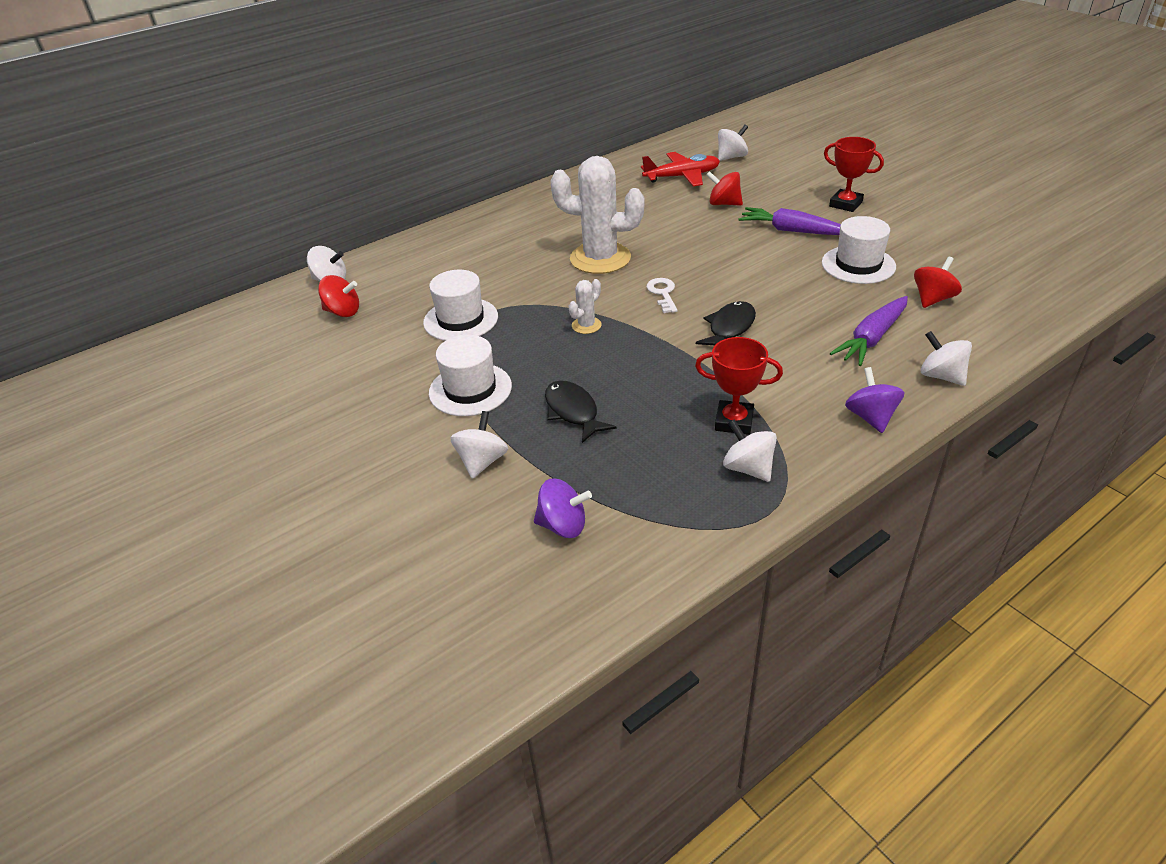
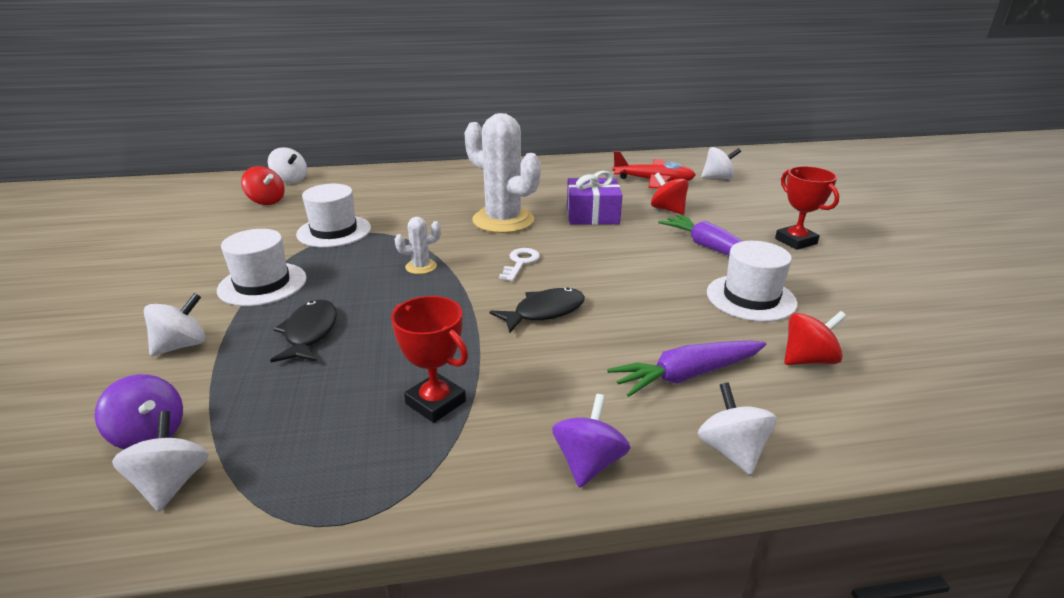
camera: 25 degrees right, 10 degrees down
white spinning top [723,419,777,482] -> white spinning top moved to [112,411,209,512]
none -> purple gift [567,171,622,225]

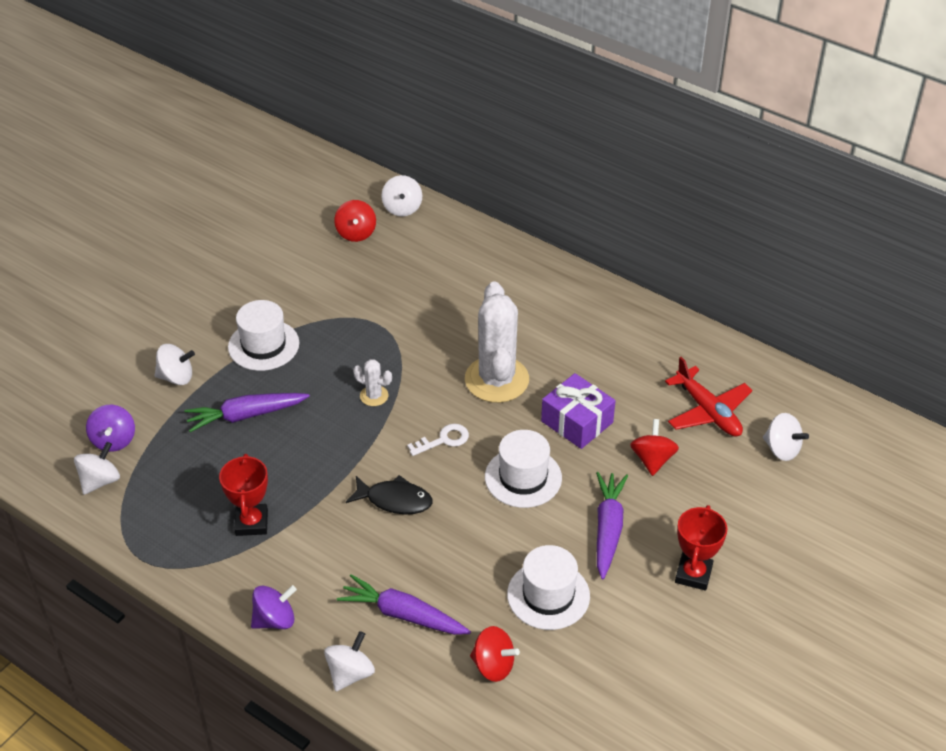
camera: 45 degrees right, 15 degrees up
black fish [270,299,337,362] -> purple carrot [184,393,310,432]
white hat [296,184,371,247] -> white hat moved to [485,430,562,508]

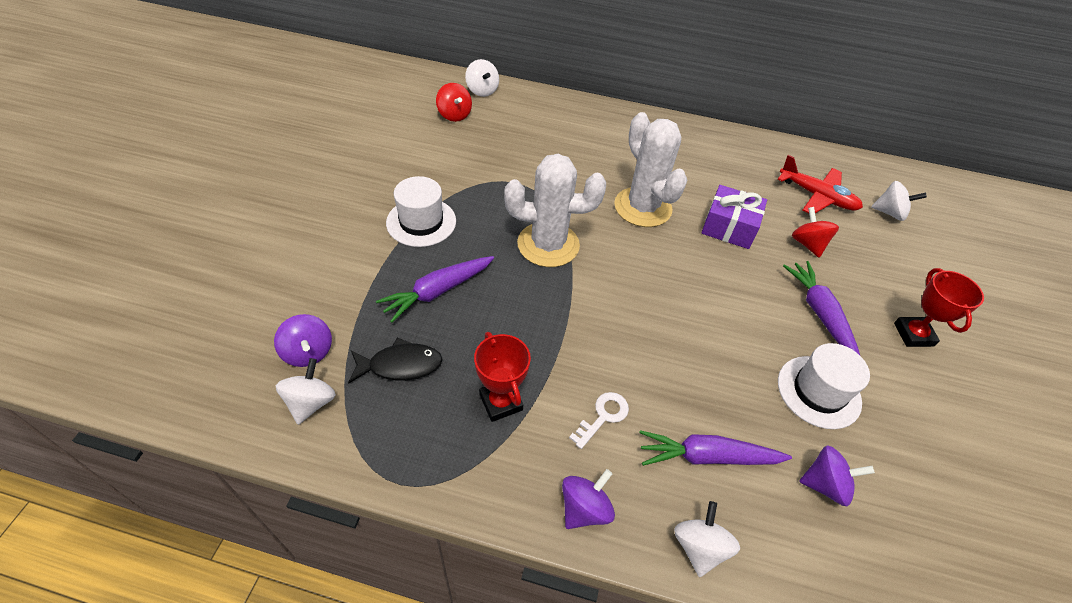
camera: 25 degrees left, 5 degrees up
white spinning top [154,344,195,385] -> none
black fish [346,475,432,514] -> black fish moved to [348,338,443,384]
white cactus [353,359,392,406] -> white cactus [504,154,606,267], size x2.27
white key [407,424,469,456] -> white key moved to [569,392,629,449]
red spinning top [470,626,520,682] -> purple spinning top [799,445,875,506]
white hat [485,430,562,508] -> none

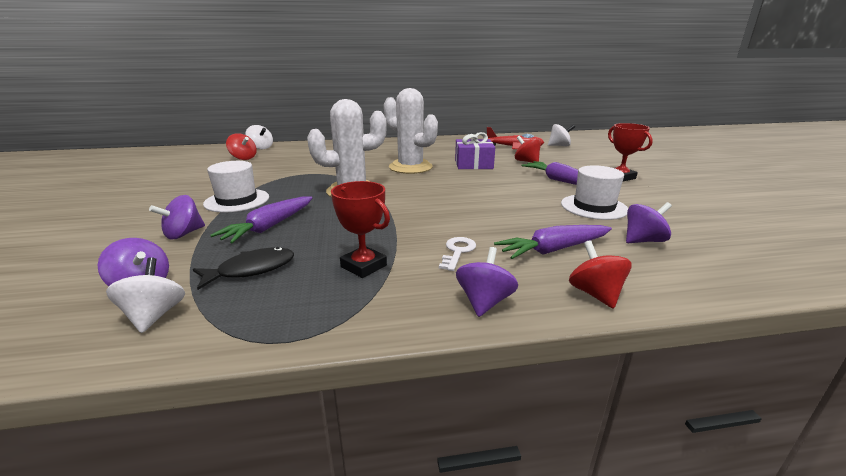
camera: 20 degrees left, 25 degrees down
white spinning top [674,501,740,577] -> red spinning top [569,240,632,309]
none -> purple spinning top [149,195,205,240]

